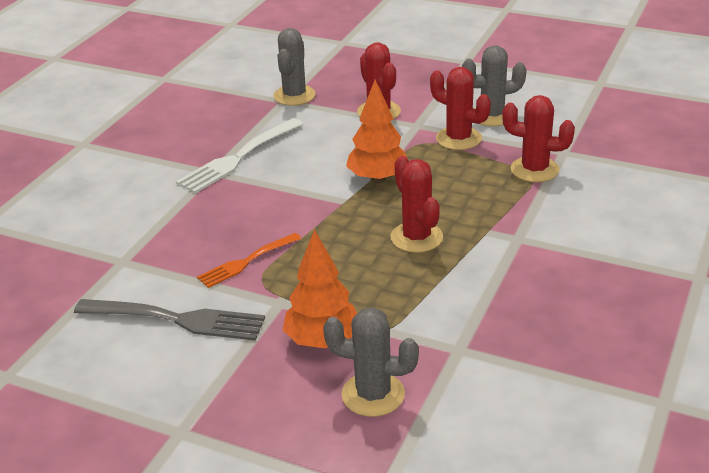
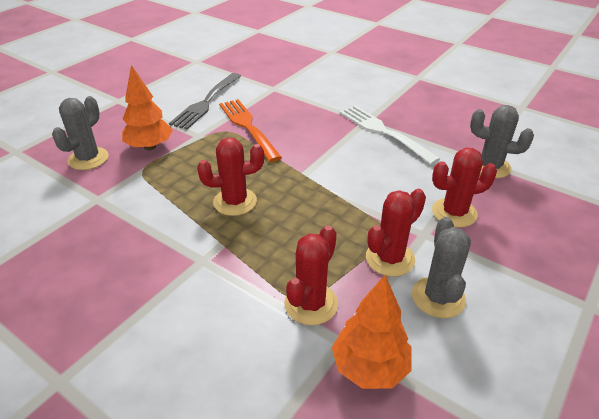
camera: 100 degrees right, 5 degrees up
orange fork [197,233,301,288] -> orange fork [219,99,282,162], size x1.57
orange tree [346,79,408,183] -> orange tree moved to [332,275,412,389]

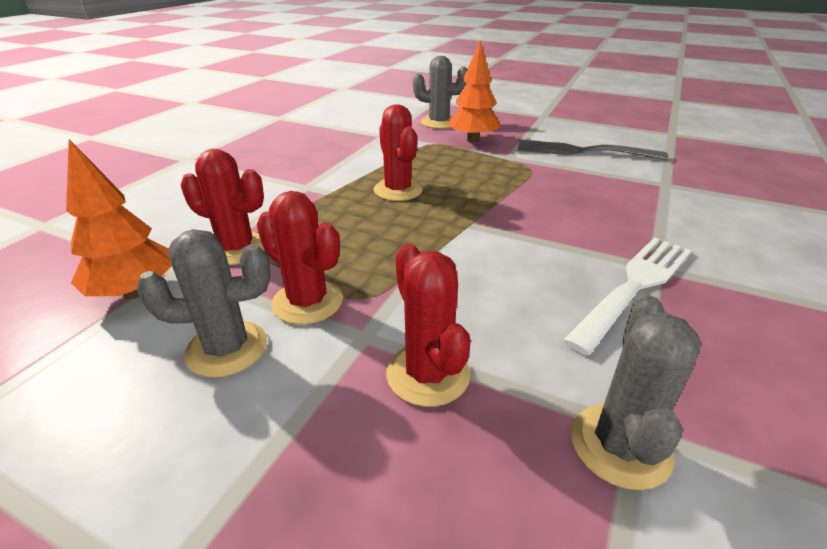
camera: 80 degrees right, 5 degrees down
orange fork [219,99,282,162] -> none

